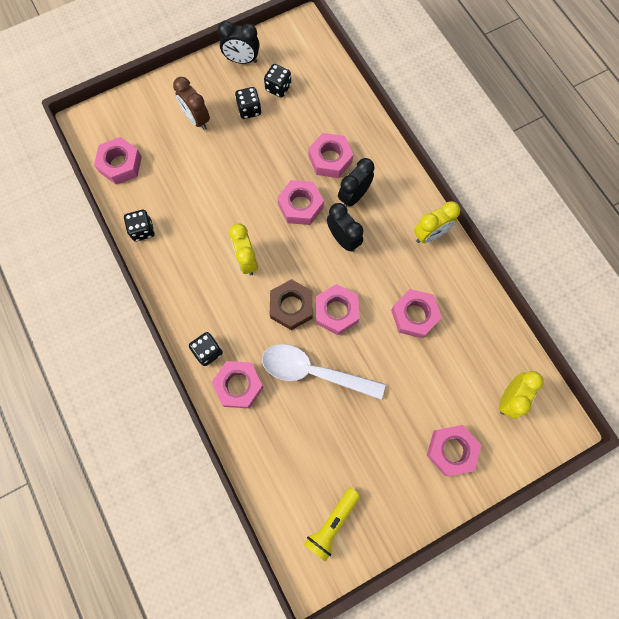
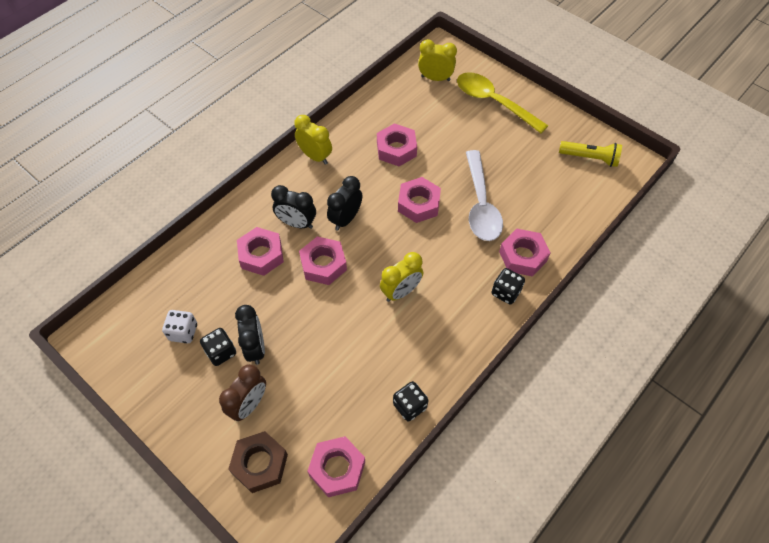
camera: 110 degrees left, 15 degrees down
black clock [218,21,259,64] -> black clock moved to [235,305,265,365]
black dice [264,64,291,98] -> white dice [162,310,197,344]
brown nut [270,279,313,330] -> brown nut moved to [228,431,288,493]
pink nut [427,425,481,476] -> yellow spoon [457,72,548,133]

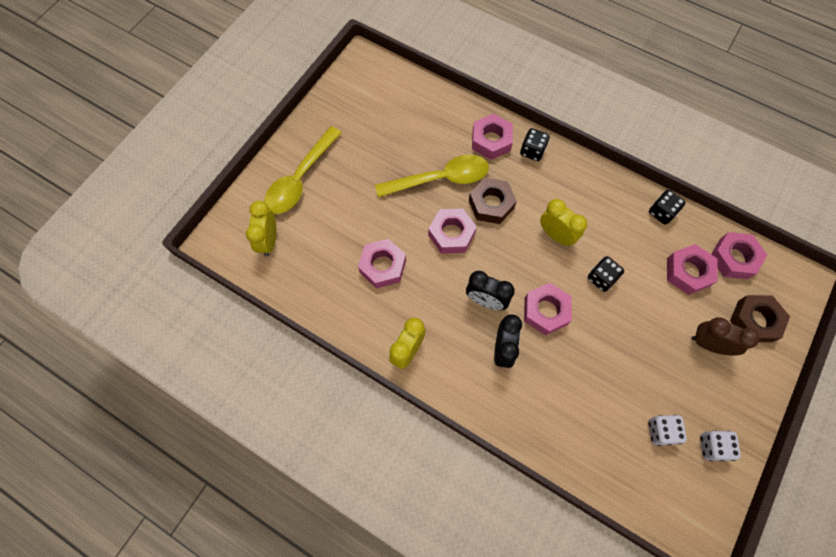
camera: 100 degrees left, 10 degrees up
black dice [200,328,236,366] -> black dice moved to [588,256,624,292]
black clock [235,305,265,365] -> none
pink nut [237,227,284,276] -> pink nut moved to [667,244,718,295]
white spoon [466,150,503,241] -> yellow spoon [375,154,489,198]
yellow flashlight [559,141,622,167] -> none
none -> brown nut [469,178,517,224]
none -> white dice [700,430,741,461]

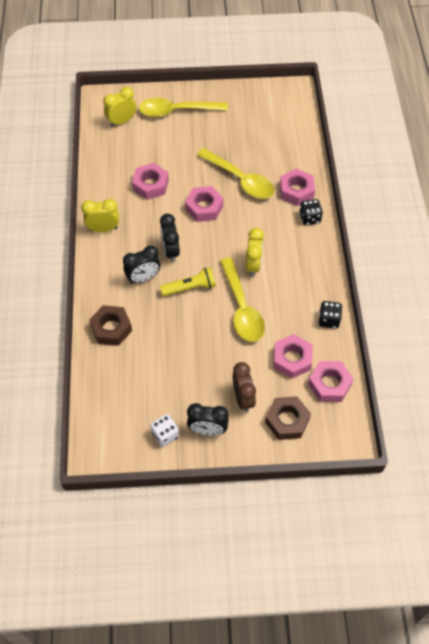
camera: 55 degrees right, 10 degrees down
brown nut [469,178,517,224] -> brown nut moved to [89,305,132,346]
pink nut [524,283,572,335] -> yellow flashlight [160,267,216,296]
black dice [588,256,624,292] -> yellow spoon [220,258,265,342]
white dice [648,415,687,446] -> none
none -> black clock [187,403,229,436]

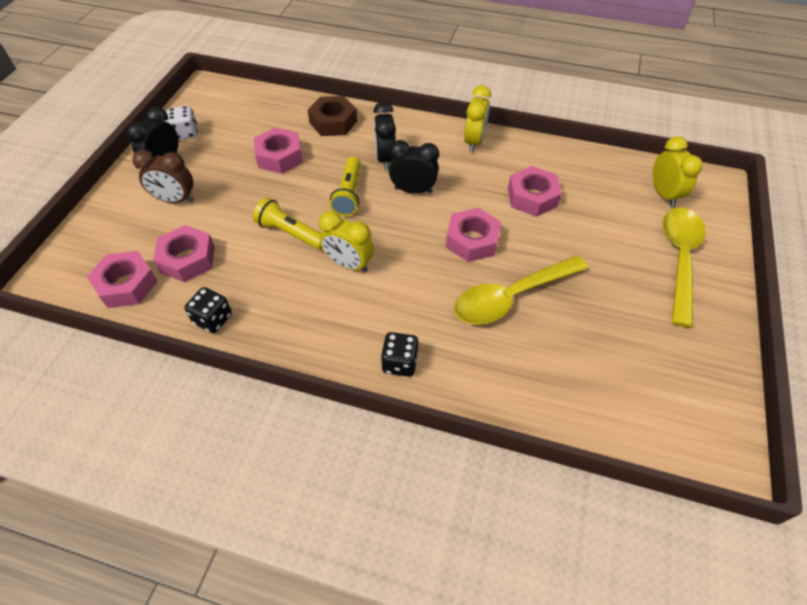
camera: 110 degrees right, 5 degrees down
yellow spoon [220,258,265,342] -> yellow flashlight [253,198,322,250]
brown nut [265,396,311,440] -> none
pink nut [280,169,315,206] -> pink nut moved to [254,128,303,174]

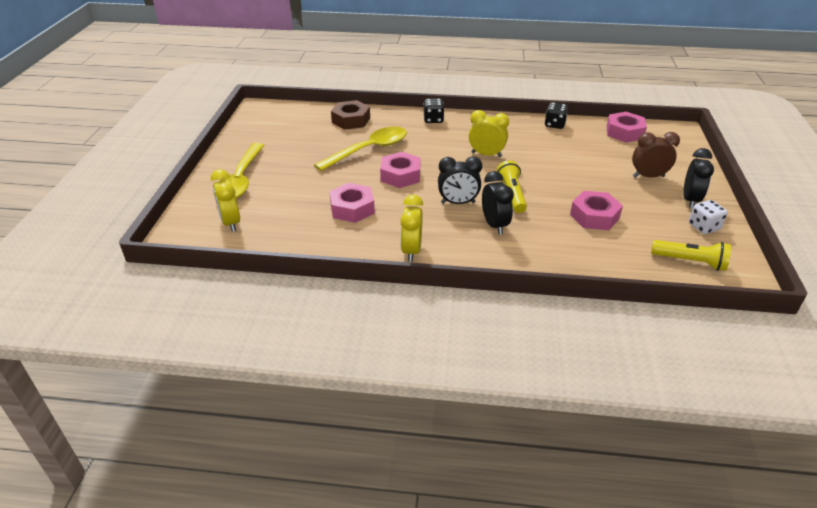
camera: 170 degrees right, 15 degrees down
pink nut [153,225,215,282] -> none
yellow flashlight [253,198,322,250] -> yellow flashlight moved to [651,240,731,271]
brown nut [308,96,357,136] -> brown nut moved to [331,100,370,130]

